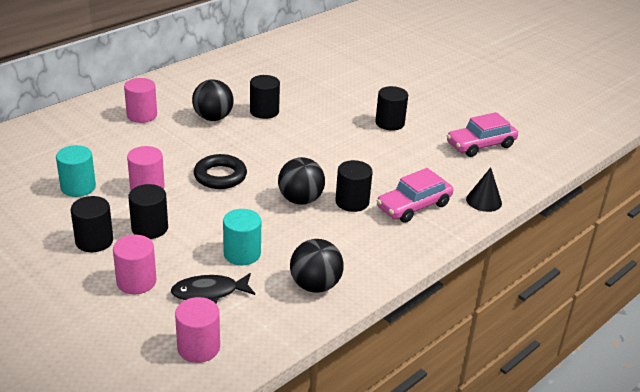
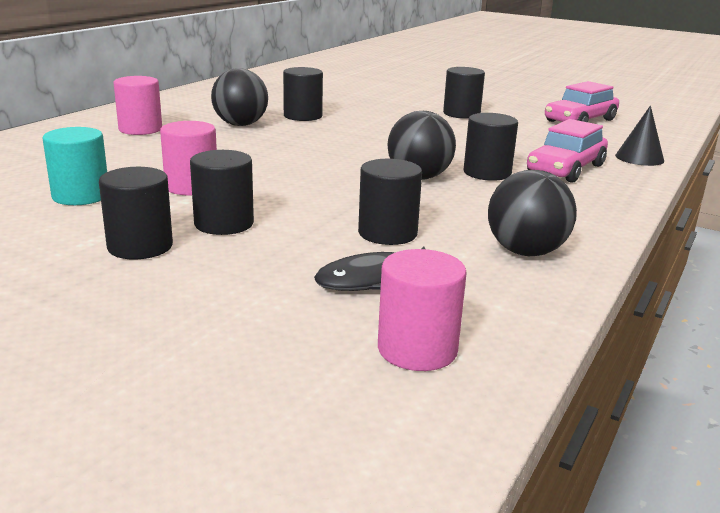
camera: 15 degrees left, 10 degrees down
pink cylinder [113,235,156,294] -> none
black ring [194,154,247,189] -> none
turquoise cylinder [223,209,261,265] -> black cylinder [358,159,422,245]

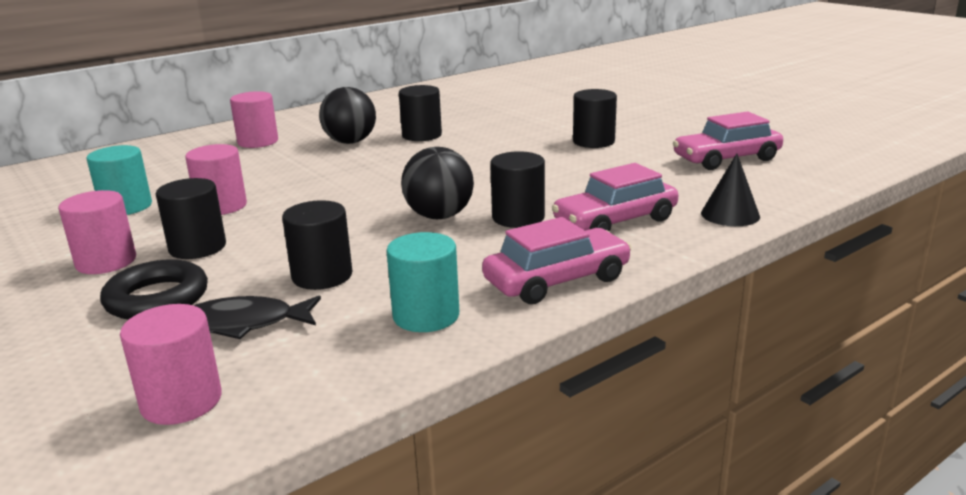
camera: 25 degrees right, 0 degrees up
black cylinder [99,167,173,259] -> pink cylinder [58,190,136,274]
black ball [488,170,577,256] -> turquoise cylinder [386,232,459,332]
none -> black ring [100,259,208,320]
none -> pink car [482,217,632,304]

